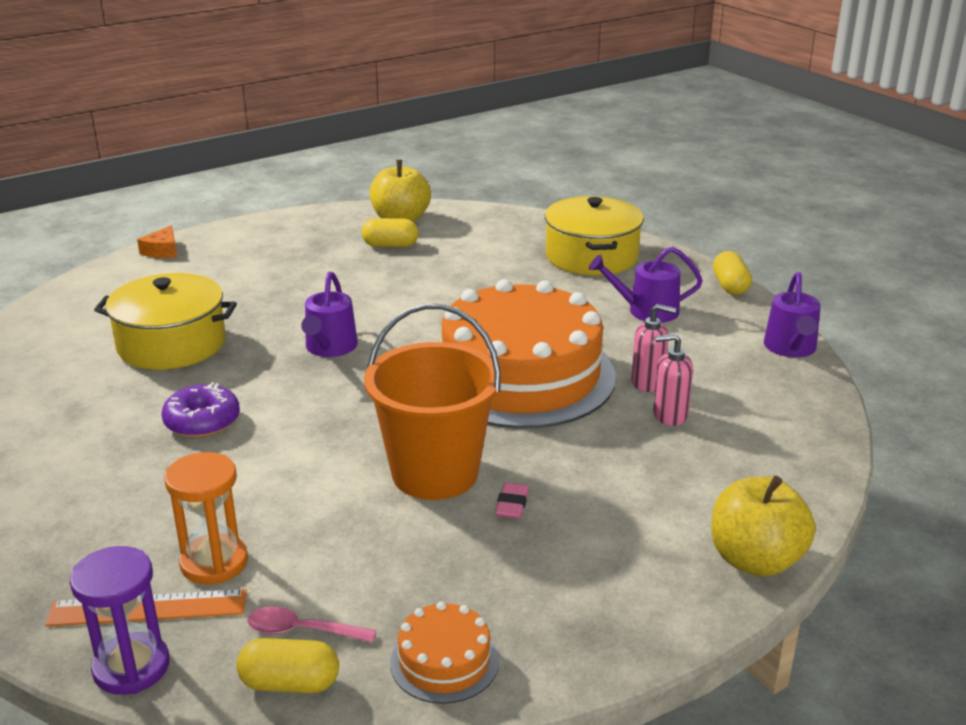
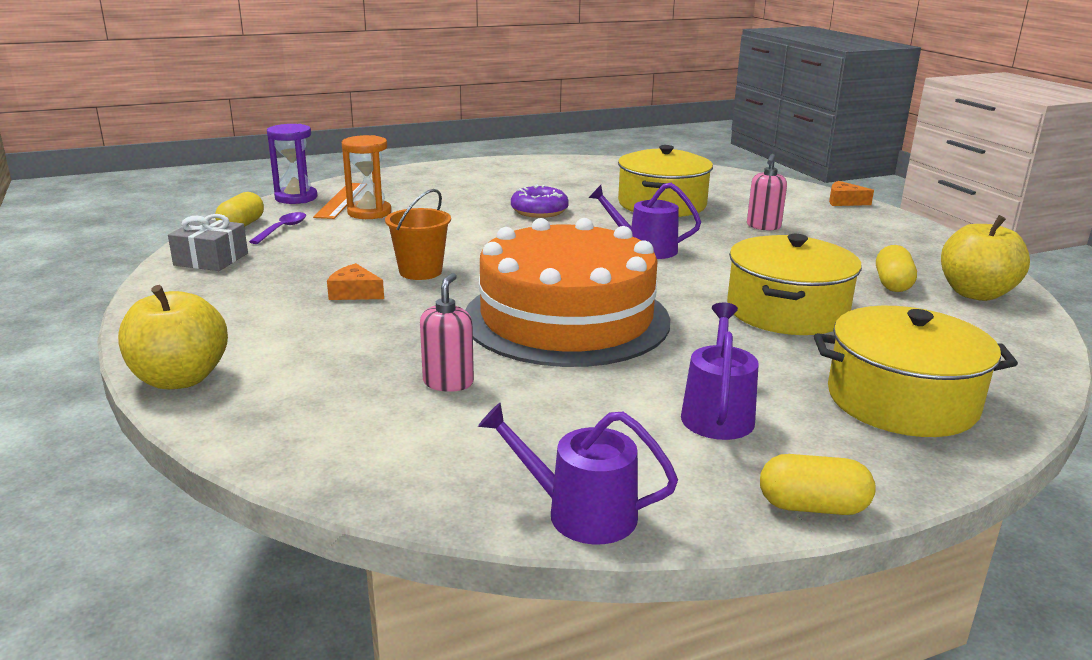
camera: 100 degrees right, 5 degrees down
pink spoon [247,607,376,642] -> purple spoon [249,212,306,244]
orange bucket [364,304,501,500] -> orange bucket [385,189,451,280], size x0.57
orange cake [390,602,499,704] -> grey gift [168,214,248,271]
pink eraser [495,482,529,519] -> orange cheese [327,263,384,300]
pink soap dispenser [631,304,676,392] -> pink soap dispenser moved to [747,154,787,230]
none -> yellow pot [727,234,862,335]

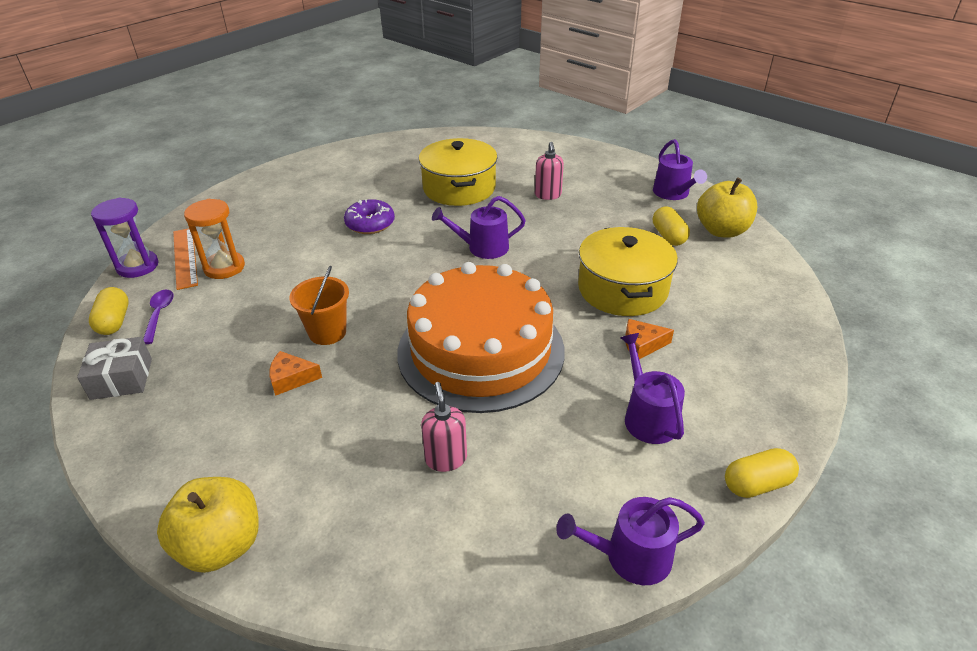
camera: 25 degrees left, 15 degrees up
yellow pot [814,306,1018,437] -> none
orange cheese [829,181,874,206] -> orange cheese moved to [625,319,674,359]
none -> purple watering can [653,139,707,200]

